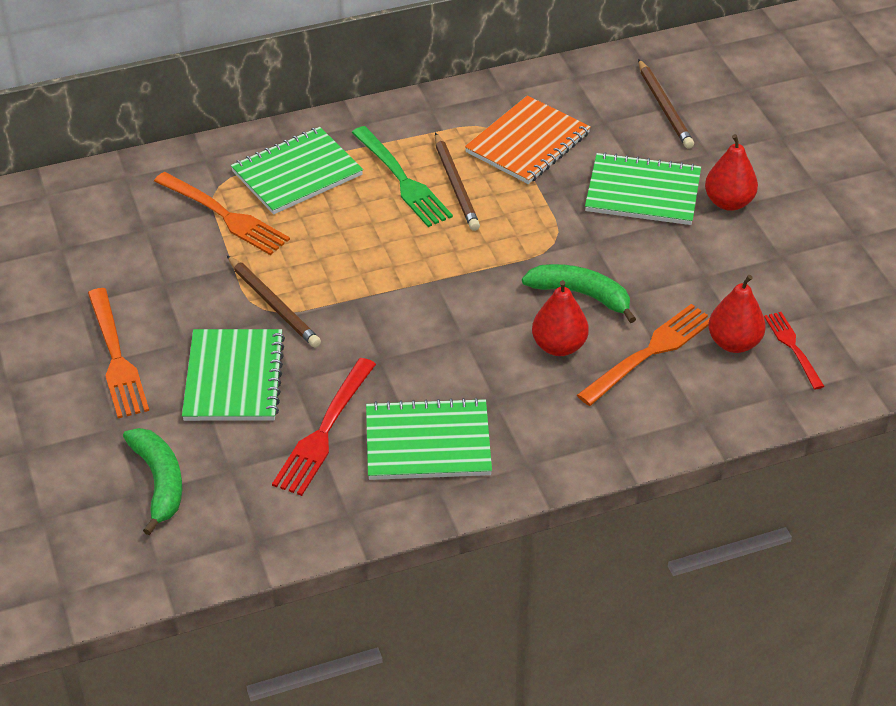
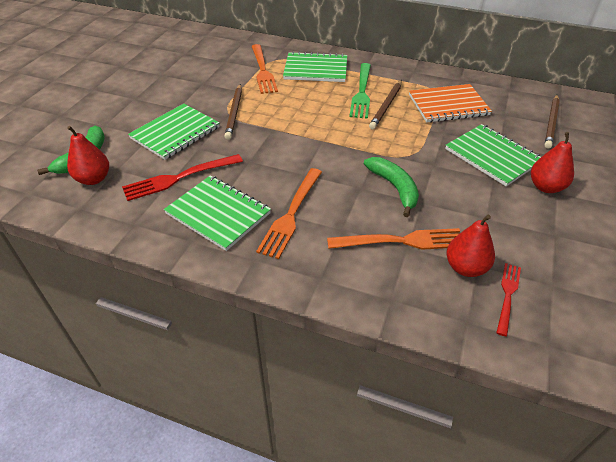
camera: 40 degrees right, 0 degrees up
orange fork [88,288,149,418] -> orange fork moved to [256,168,322,259]
red pear [532,280,589,356] -> red pear moved to [67,126,109,185]

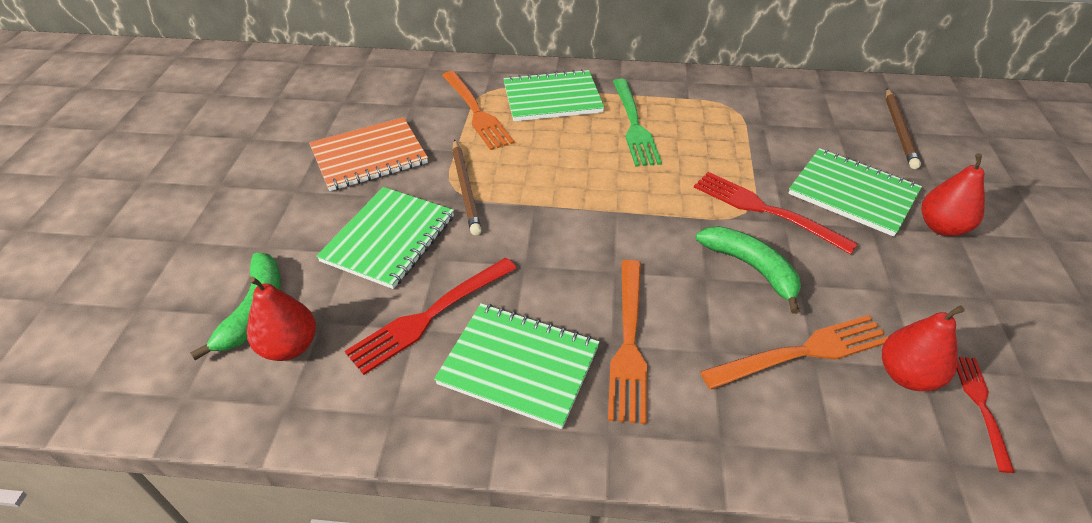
camera: 15 degrees left, 0 degrees up
brown pencil [369,80,402,129] -> none
orange notebook [409,84,492,122] -> orange notebook moved to [309,117,428,191]
none -> red fork [694,172,858,255]

